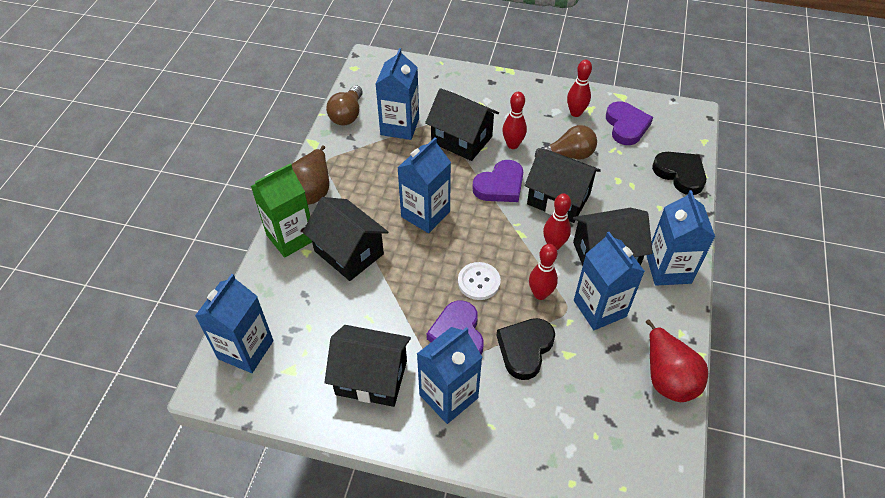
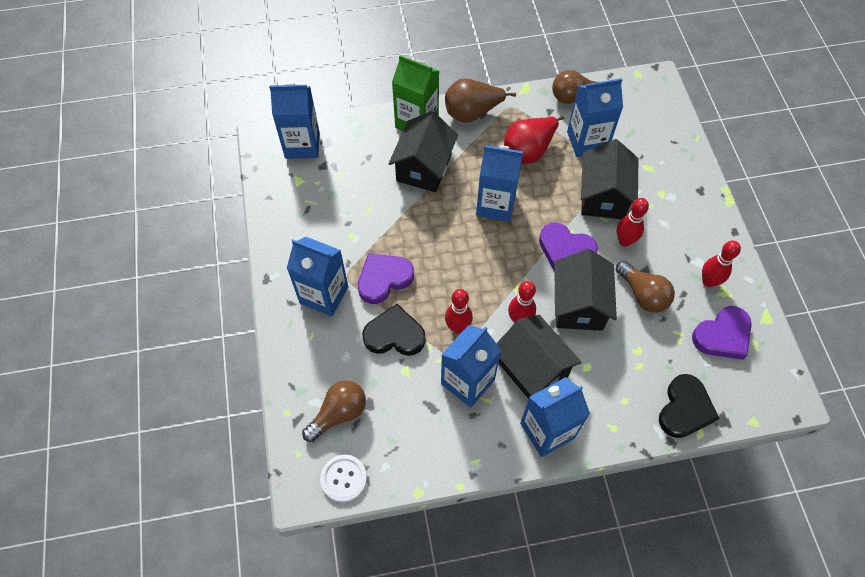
camera: 65 degrees right, 10 degrees up
black house [324,325,411,407] -> none
white button [458,262,501,300] -> white button moved to [320,455,367,502]
red pear [646,319,708,402] -> red pear moved to [504,116,564,163]
none -> brown light bulb [302,380,366,442]

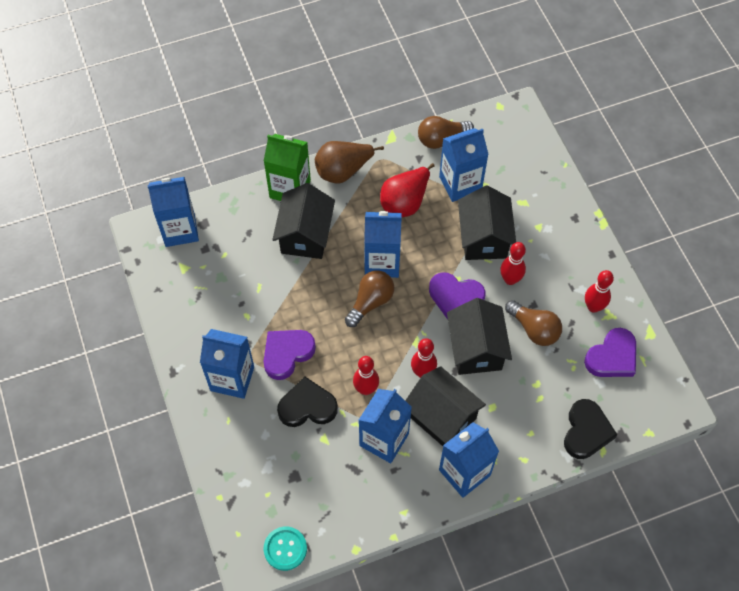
camera: 10 degrees left, 0 degrees up
brown light bulb [302,380,366,442] -> brown light bulb moved to [345,270,394,327]
white button [320,455,367,502] -> turquoise button [264,527,307,571]

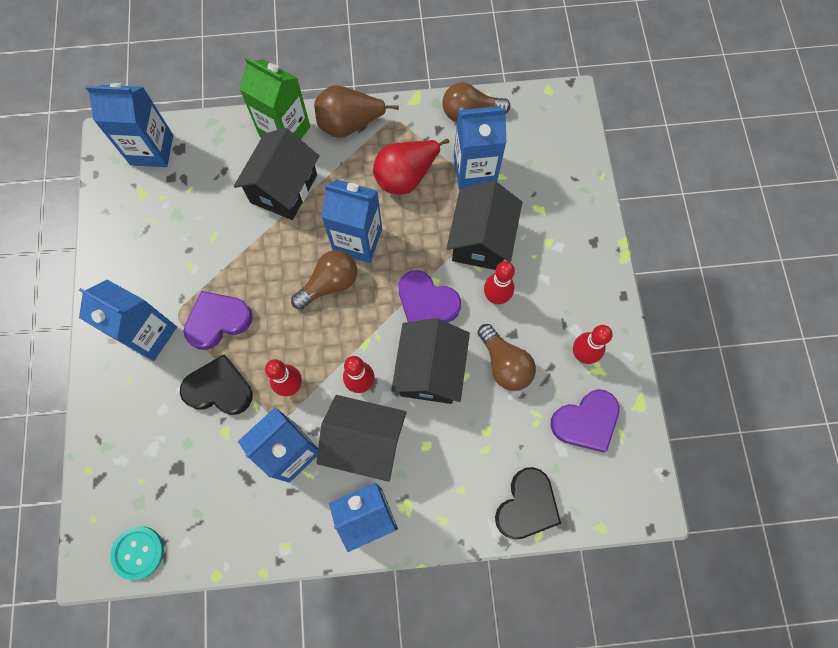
camera: 15 degrees right, 10 degrees up
black house [405,366,486,446] -> black house turned 45 degrees counterclockwise [317,395,406,482]

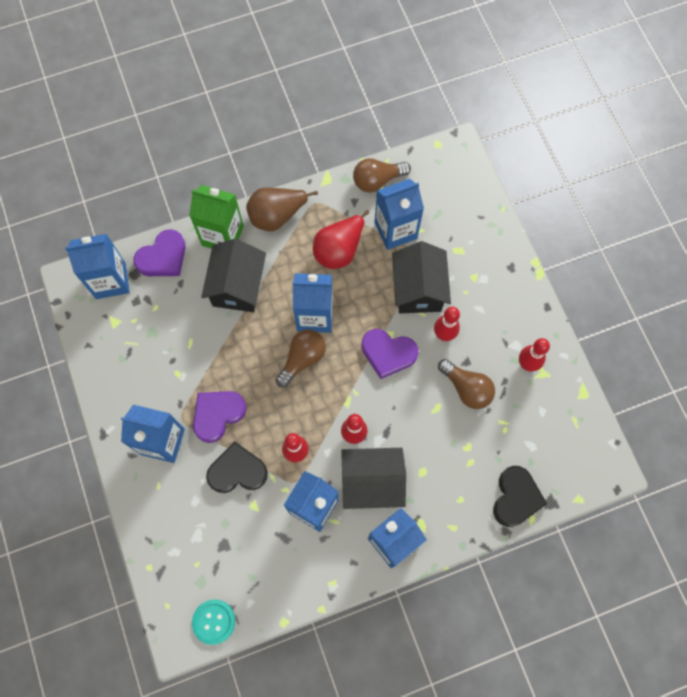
camera: 15 degrees left, 0 degrees up
black house [391,318,470,404] -> none
purple heart [550,389,620,453] -> purple heart moved to [133,229,186,276]

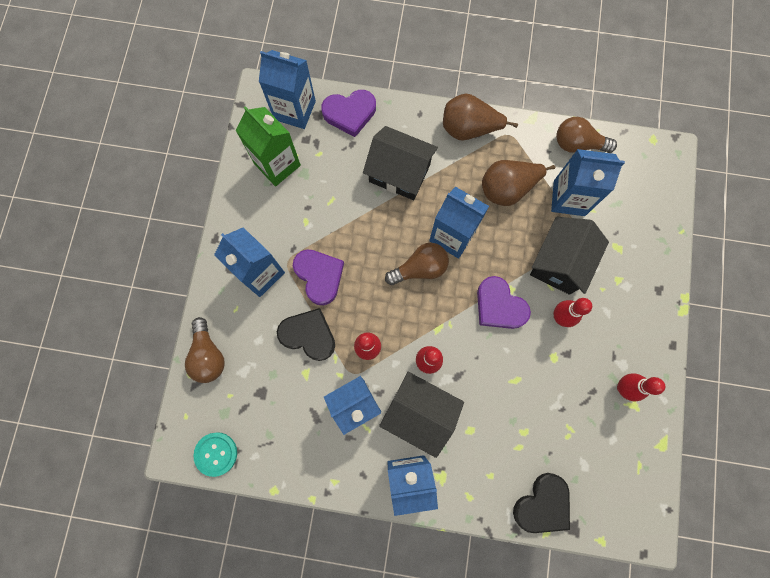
camera: 30 degrees right, 5 degrees up
green carton [189,185,244,249] -> green carton moved to [236,106,301,186]
purple heart [193,391,247,443] -> purple heart turned 75 degrees clockwise [293,249,344,305]
black house [201,238,266,312] -> black house turned 75 degrees clockwise [363,126,438,200]
red pear [313,210,369,269] -> brown pear [482,160,556,206]
brown light bulb [438,359,495,409] -> brown light bulb moved to [185,317,225,383]

